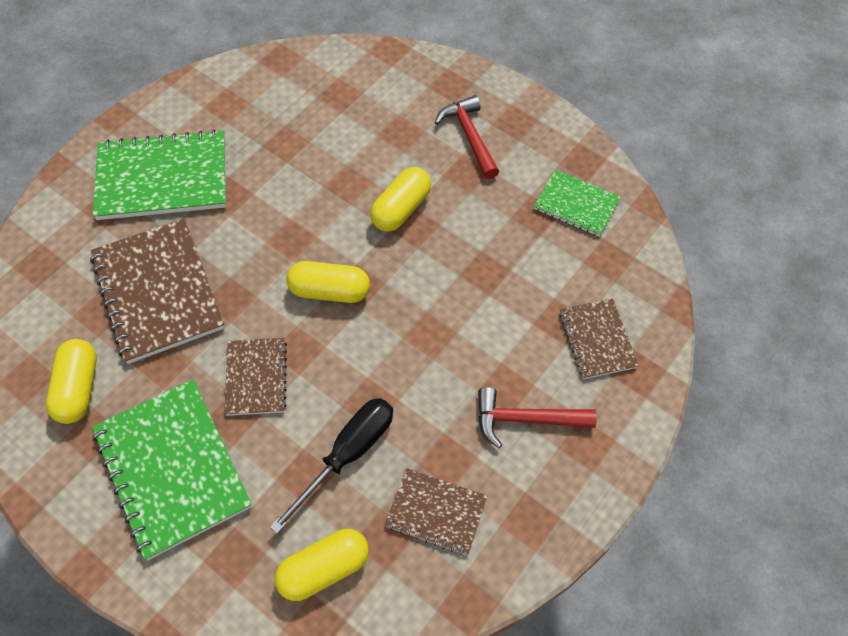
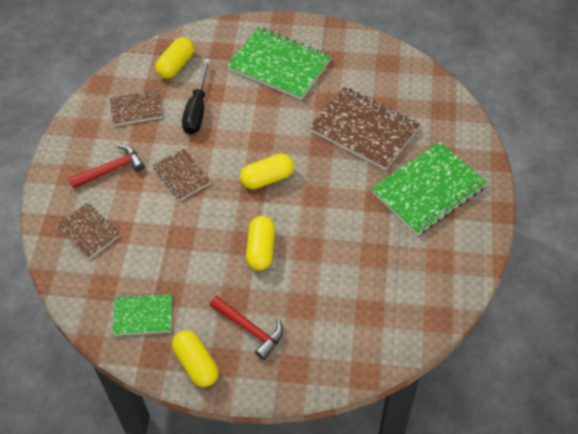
camera: 150 degrees right, 5 degrees down
yellow capsule [46,339,97,424] -> yellow capsule moved to [172,330,219,387]
brown notebook [224,338,287,416] -> brown notebook moved to [153,149,211,201]

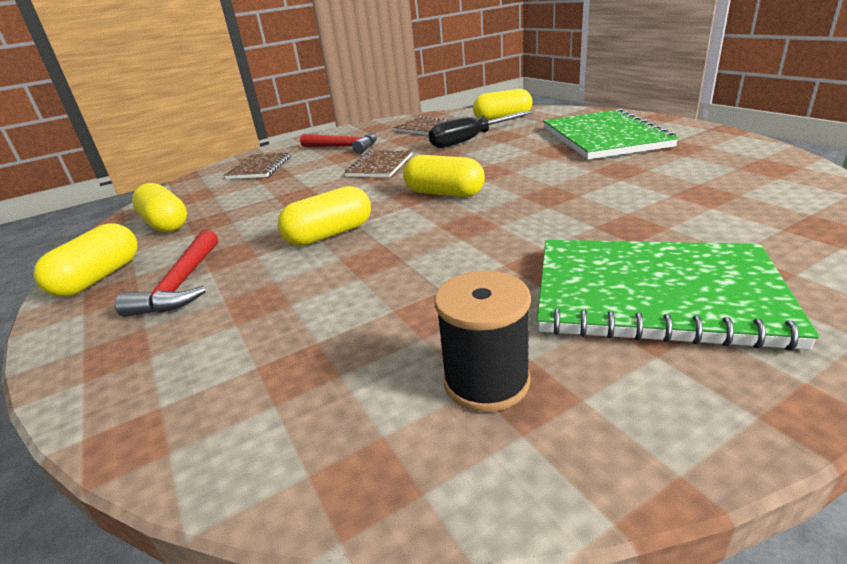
camera: 55 degrees right, 25 degrees down
green notebook [113,293,172,335] -> yellow capsule [132,183,187,232]
brown notebook [309,87,420,170] -> none
none -> black spool [435,271,531,412]

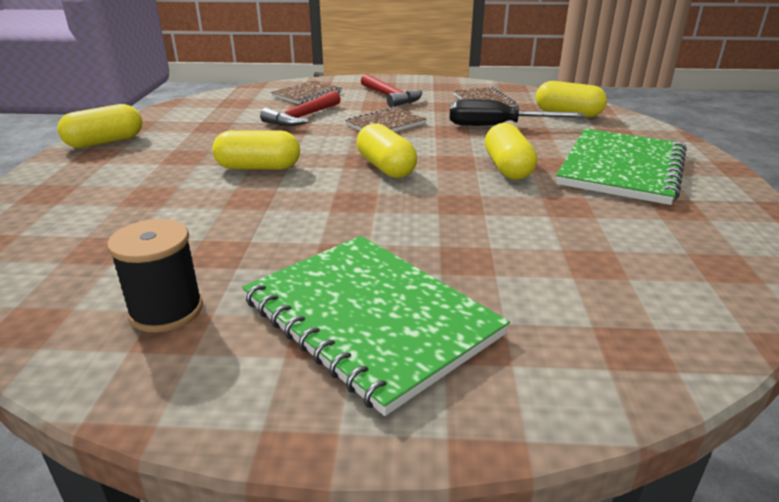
camera: 30 degrees right, 0 degrees up
red hammer [115,230,218,317] -> red hammer moved to [260,91,341,126]
yellow capsule [132,183,187,232] -> yellow capsule moved to [485,123,537,180]

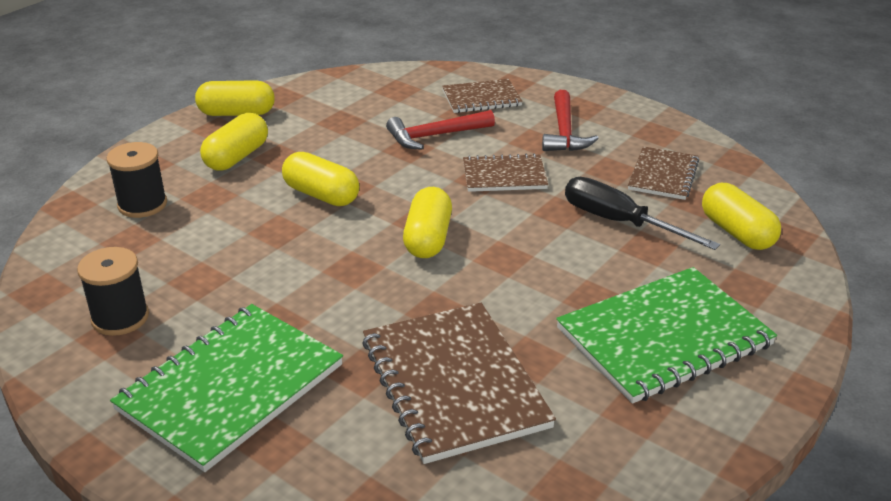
camera: 35 degrees right, 5 degrees up
green notebook [242,236,510,416] -> green notebook turned 45 degrees clockwise [110,304,343,472]
yellow capsule [485,123,537,180] -> yellow capsule moved to [200,113,268,171]
none -> black spool [107,142,167,218]
none -> brown notebook [362,303,556,464]

